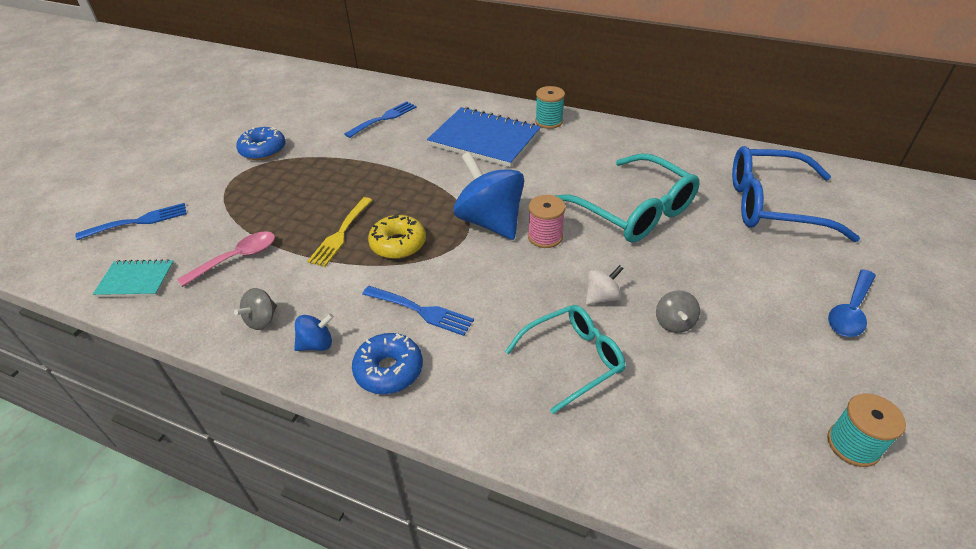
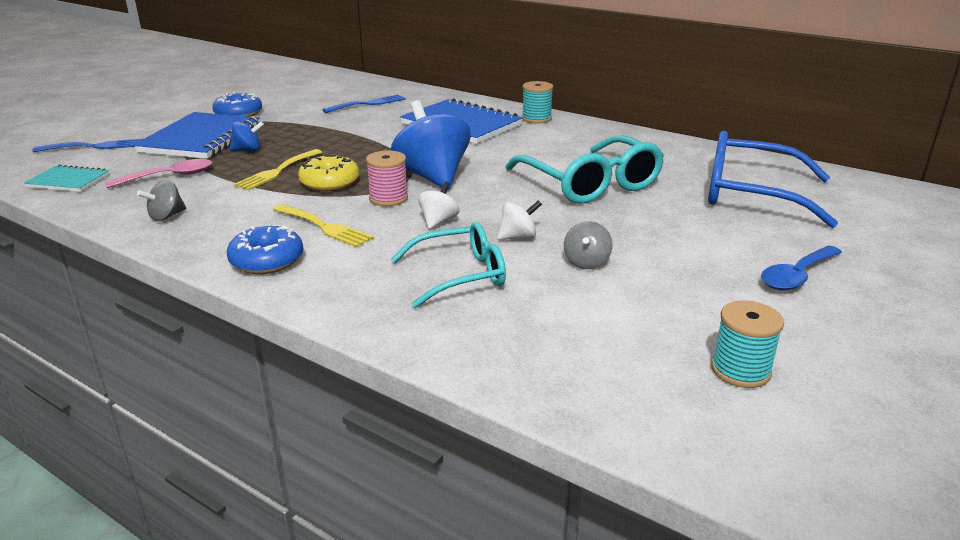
camera: 10 degrees right, 15 degrees down
blue spinning top [294,313,334,351] -> blue spinning top moved to [230,121,264,151]
blue fork [362,286,474,336] -> yellow fork [273,204,374,247]
pink spool [528,195,566,248] -> pink spool moved to [366,150,408,206]
none -> blue notebook [133,112,260,159]
none -> white spinning top [418,181,459,229]

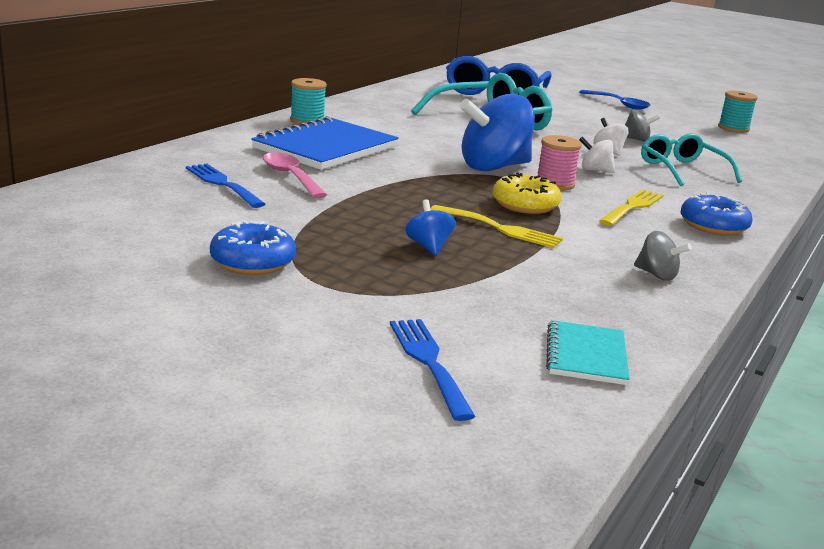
camera: 95 degrees left, 5 degrees down
pink spoon [105,159,212,188] -> pink spoon moved to [263,152,327,198]
blue notebook [133,112,260,159] -> none

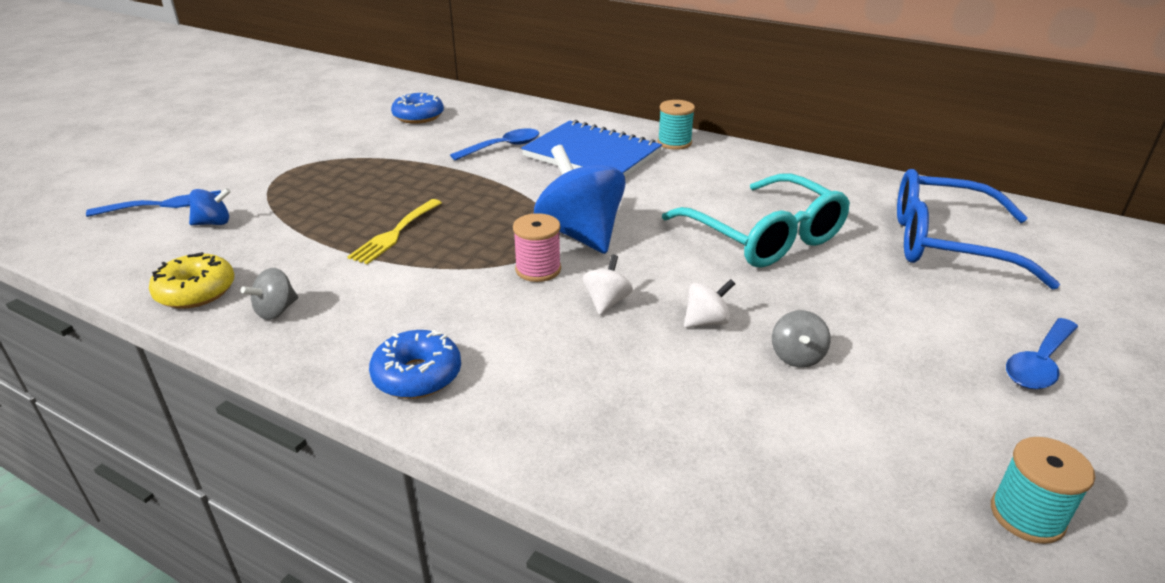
camera: 90 degrees right, 10 degrees up
blue fork [186,163,265,208] -> none
blue donut [210,221,296,275] -> blue donut moved to [391,92,444,124]
pink spoon [263,152,327,198] -> blue spoon [450,129,539,161]
blue spinning top [405,199,456,255] -> blue spinning top moved to [189,188,231,225]
yellow donut [493,172,561,214] -> yellow donut moved to [149,252,234,309]
turquoise notebook [546,320,630,385] -> none
yellow fork [599,189,663,226] -> none
turquoise glasses [641,133,742,186] -> none

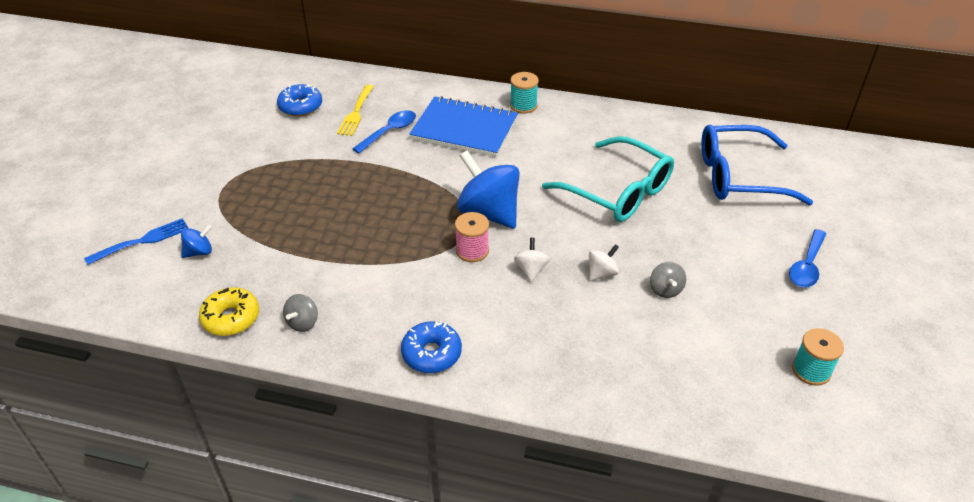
camera: 15 degrees left, 10 degrees up
yellow fork [347,199,442,264] -> yellow fork moved to [337,85,374,136]

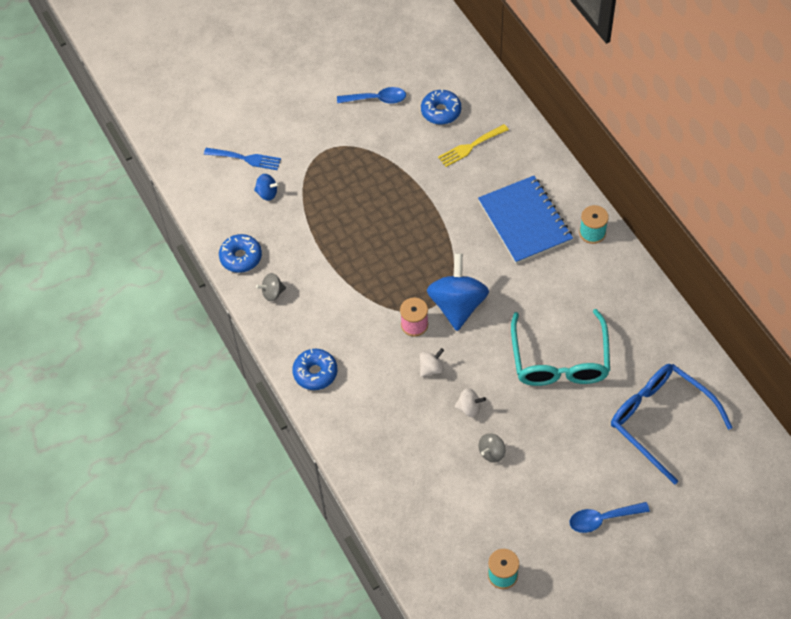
camera: 50 degrees right, 15 degrees up
yellow donut [199,287,259,336] -> blue donut [219,234,262,273]
blue spoon [353,110,416,153] -> blue spoon moved to [337,87,406,104]

